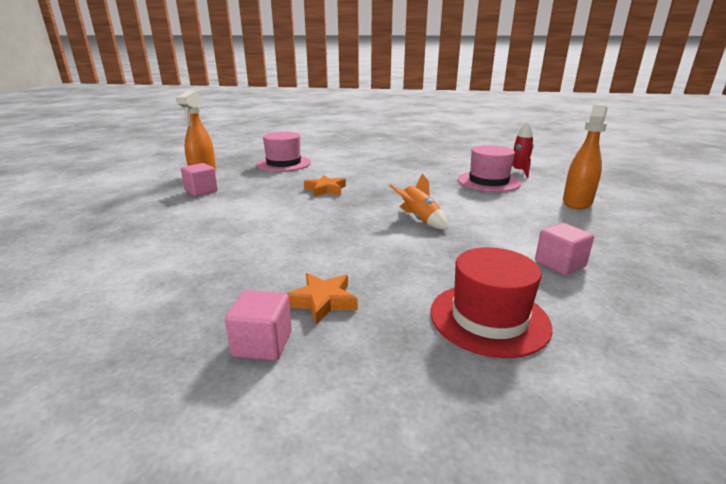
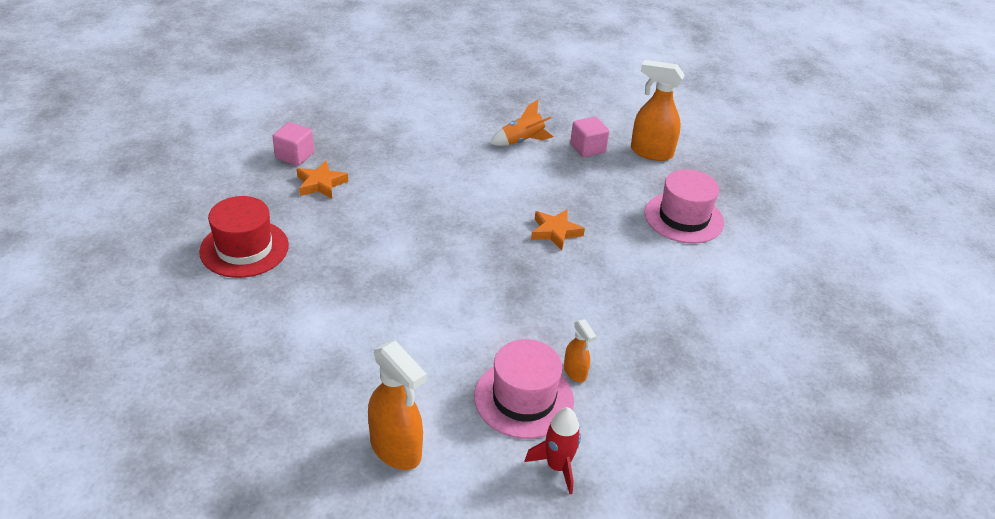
camera: 105 degrees right, 15 degrees up
orange rocket [390,174,448,230] -> orange rocket moved to [489,100,554,146]
pink cube [535,223,594,275] -> none
none -> orange spray bottle [564,319,597,382]

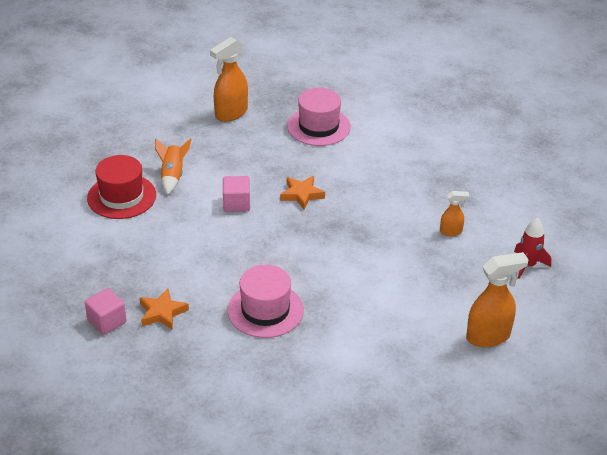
camera: 65 degrees left, 0 degrees up
red hat [199,196,289,278] -> red hat moved to [87,155,156,219]
pink hat [474,339,574,439] -> pink hat moved to [227,265,304,338]
pink cube [570,117,609,157] -> pink cube moved to [223,176,250,212]

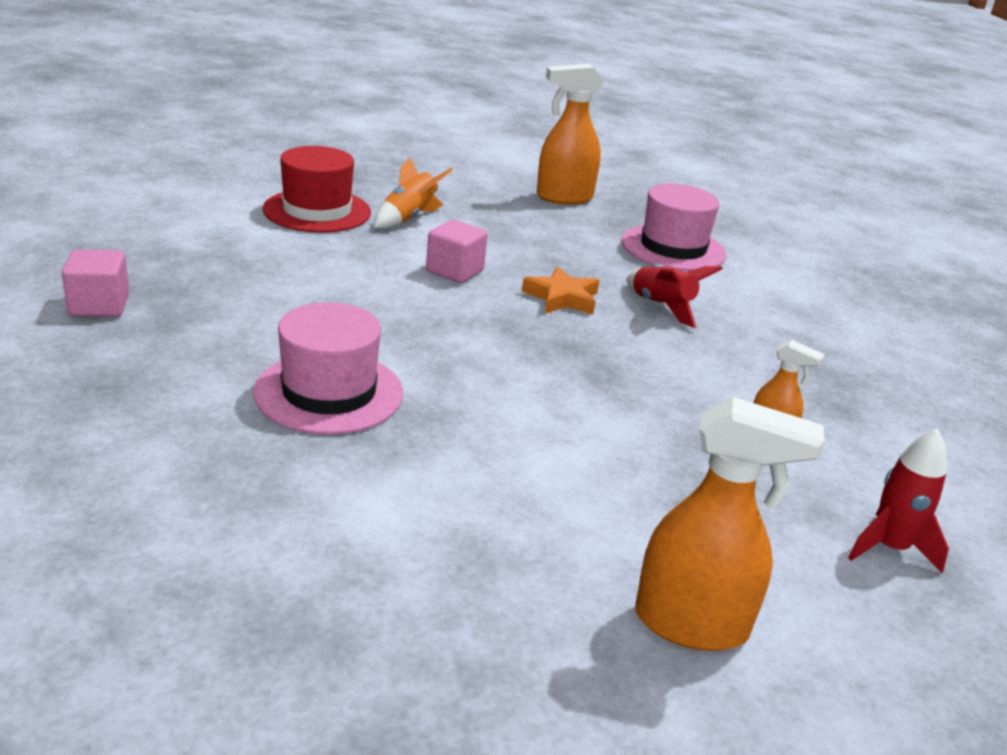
camera: 30 degrees right, 10 degrees down
orange star [140,289,189,330] -> none
none -> red rocket [626,264,723,328]

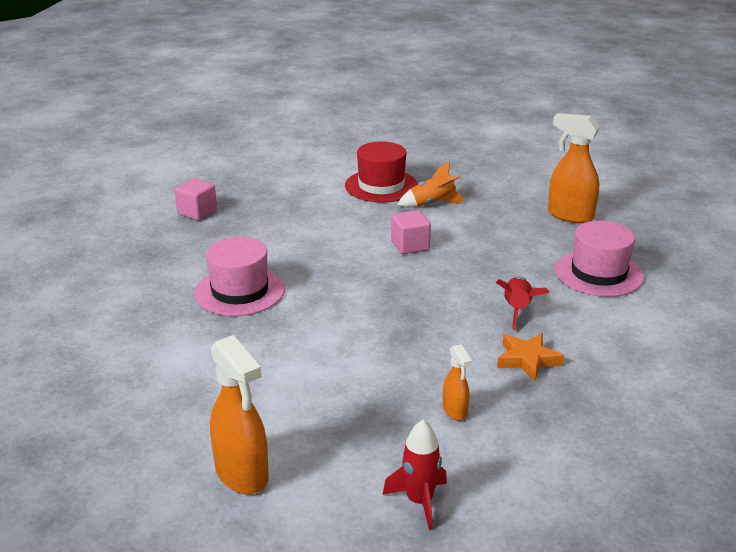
camera: 45 degrees right, 0 degrees up
orange star [522,266,599,314] -> orange star moved to [497,333,564,381]

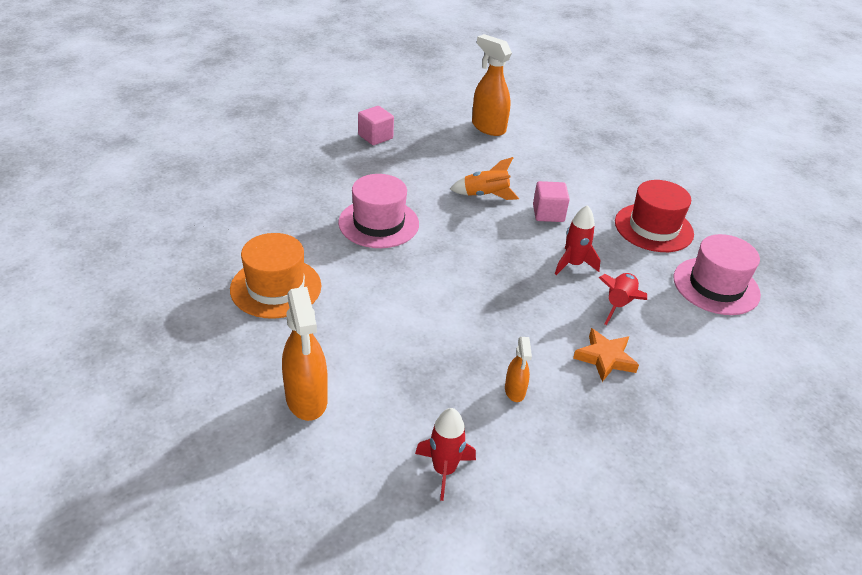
camera: 15 degrees right, 10 degrees up
red hat [345,141,418,202] -> red hat moved to [615,180,694,252]
orange rocket [397,162,466,207] -> orange rocket moved to [450,157,519,200]
orange spray bottle [548,113,600,223] -> orange spray bottle moved to [472,34,512,136]
none -> orange hat [230,233,321,319]
none -> red rocket [555,205,600,275]

